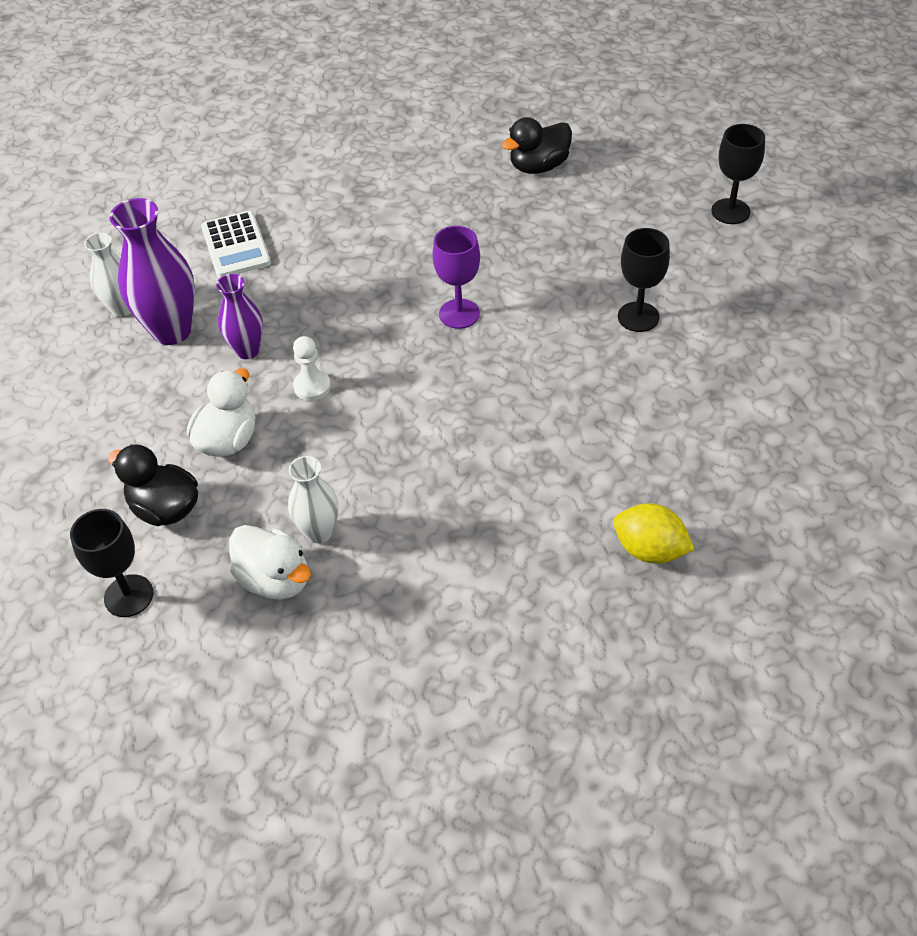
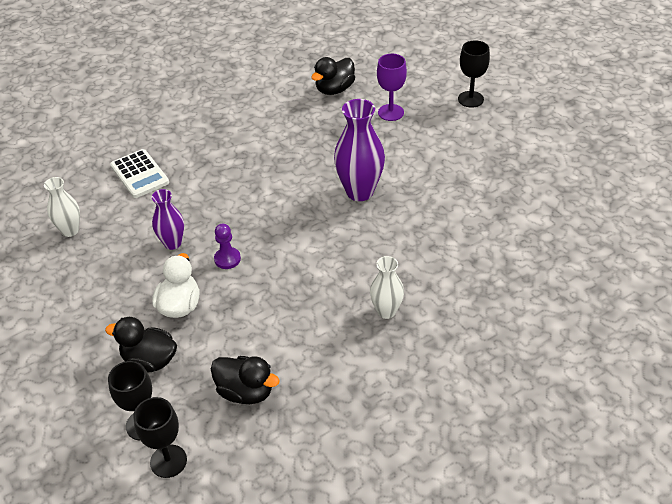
camera: 15 degrees left, 5 degrees down
purple vase [109,198,195,345] -> purple vase moved to [334,99,385,201]
white duck [229,525,311,600] -> black duck [211,356,280,404]
white vase [288,456,339,543] -> white vase moved to [370,256,404,319]
white pawn [293,336,331,401] -> purple pawn [214,223,241,269]
purple goblet [432,226,480,329] -> purple goblet moved to [377,54,407,121]
yellow lemon [613,503,695,564] -> none
black goblet [618,228,670,332] -> black goblet moved to [133,397,187,478]

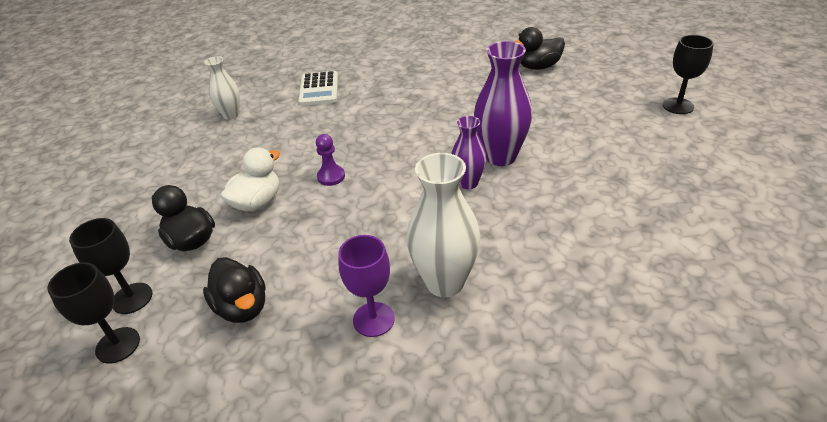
camera: 30 degrees right, 5 degrees down
purple vase [152,189,184,250] -> purple vase moved to [451,116,486,189]
white vase [370,256,404,319] -> white vase [406,153,480,297], size x1.67
purple goblet [377,54,407,121] -> purple goblet moved to [338,235,395,337]

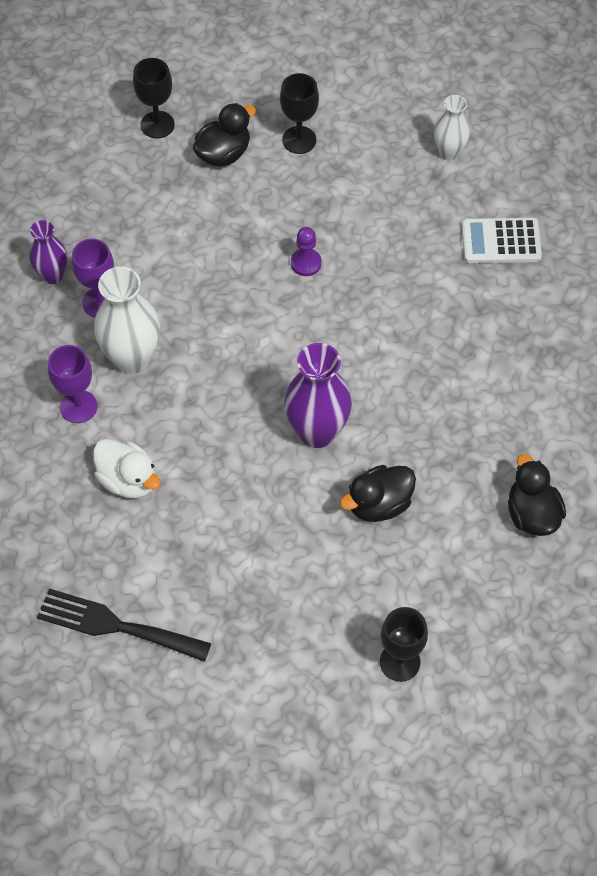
camera: 90 degrees right, 20 degrees up
black goblet [47,262,140,364] -> black goblet moved to [280,73,319,154]
black duck [203,257,266,323] -> black duck moved to [340,465,416,522]
white duck [221,147,280,211] -> white duck moved to [93,439,161,499]
purple vase [451,116,486,189] -> purple vase moved to [29,220,67,284]
none -> black fork [37,589,211,662]
none -> purple goblet [48,345,97,423]

